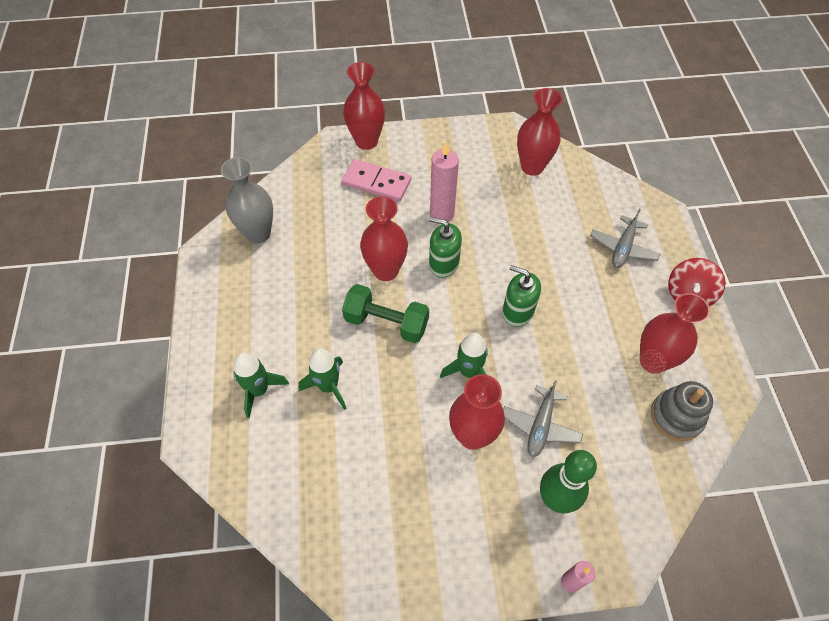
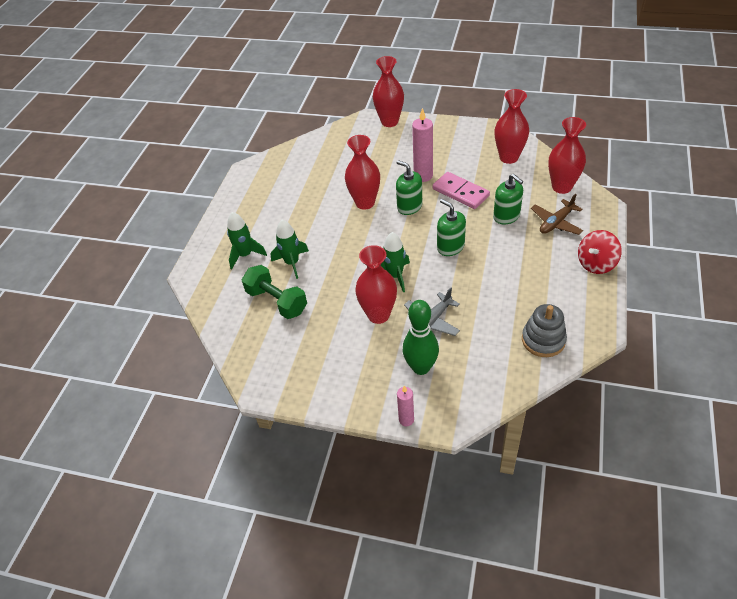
camera: 25 degrees right, 10 degrees down
grey vase [221,157,273,243] -> none
pink domino [342,159,411,202] -> pink domino moved to [433,172,490,209]
green dumbbell [342,284,429,343] -> green dumbbell moved to [242,265,307,319]
grey plane [590,209,660,268] -> brown plane [531,194,583,235]
red vase [640,293,710,374] -> red vase moved to [548,117,586,194]
none -> green soap dispenser [493,174,523,225]

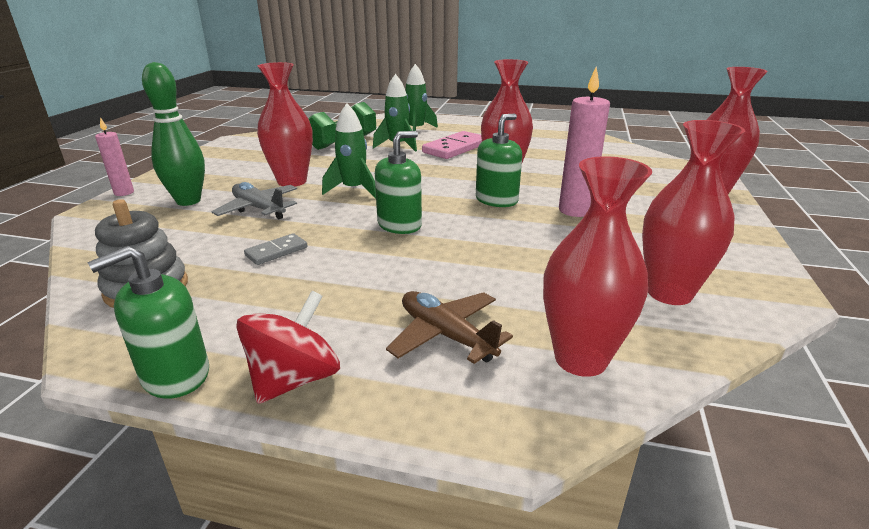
camera: 85 degrees right, 20 degrees down
pink domino [433,172,490,209] -> pink domino moved to [422,131,482,159]
green soap dispenser [493,174,523,225] -> green soap dispenser moved to [87,246,209,399]
red spinning top [578,230,622,274] -> red spinning top turned 75 degrees clockwise [236,291,340,404]
none -> grey domino [244,233,307,265]

